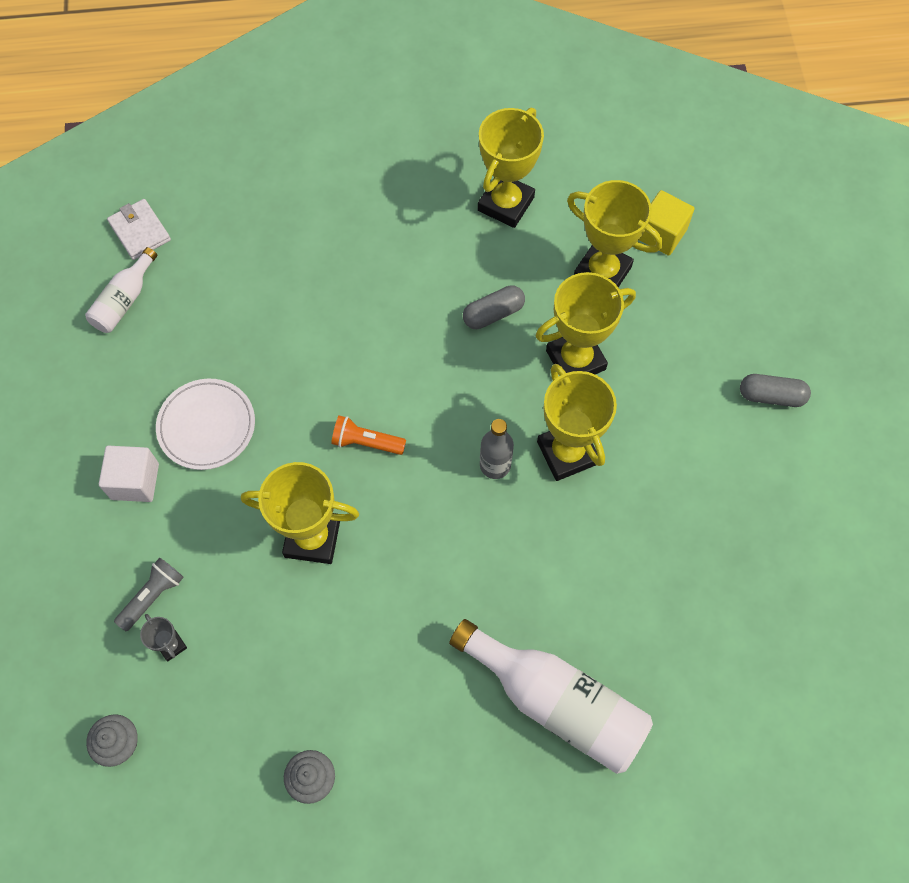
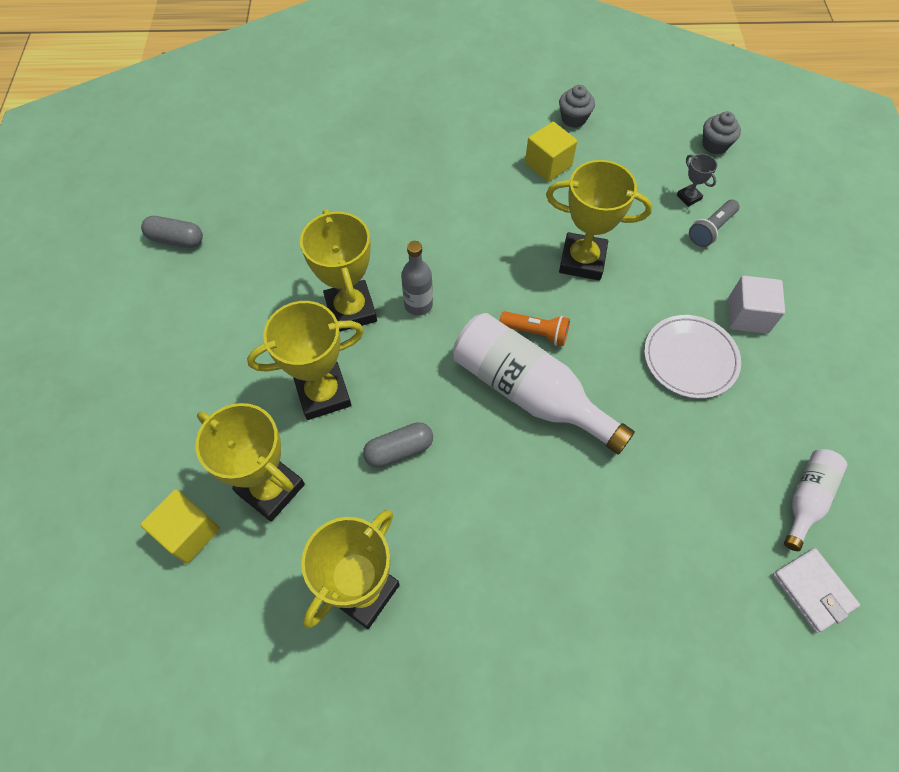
camera: 175 degrees left, 5 degrees down
white bottle [449,619,653,774] -> white bottle moved to [453,313,635,455]
grey capsule [740,374,811,407] -> grey capsule moved to [141,216,203,248]
none -> yellow cube [525,122,577,182]

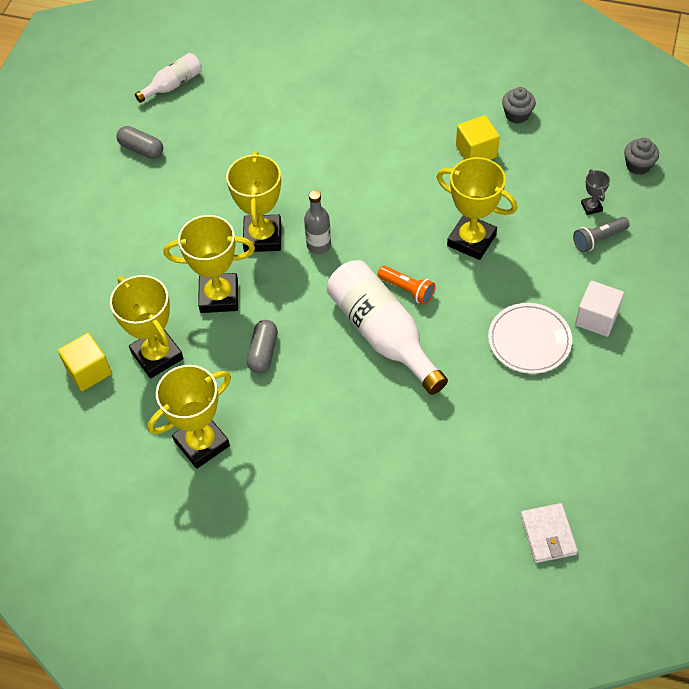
camera: 20 degrees right, 5 degrees down
grey capsule [363,422,433,468] -> grey capsule turned 75 degrees counterclockwise [247,320,278,373]
white bottle [784,449,847,551] -> white bottle moved to [135,53,202,103]

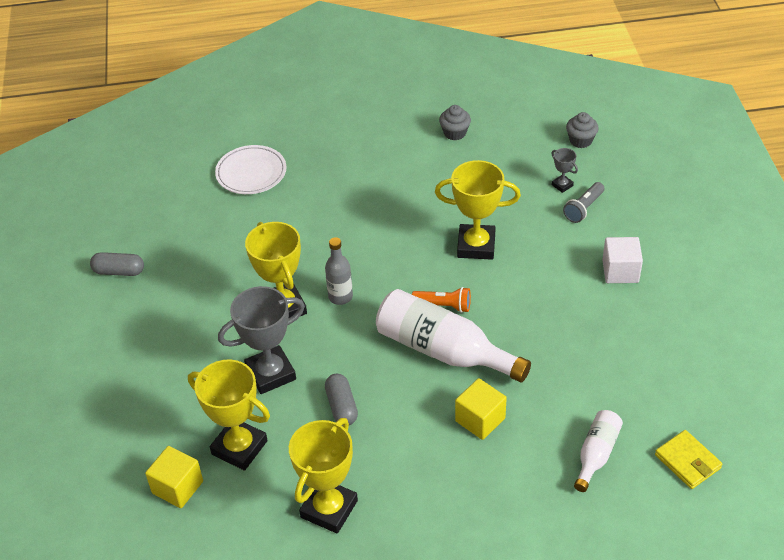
camera: 25 degrees left, 10 degrees down
white bottle [135,53,202,103] -> white bottle moved to [574,410,623,492]
yellow trophy [164,215,255,313] -> grey trophy [218,286,305,394]
yellow cube [456,115,500,160] -> yellow cube moved to [455,378,507,440]
white plate [488,303,572,374] -> white plate moved to [215,145,286,194]
white wallet [520,503,578,563] -> yellow wallet [655,430,722,489]

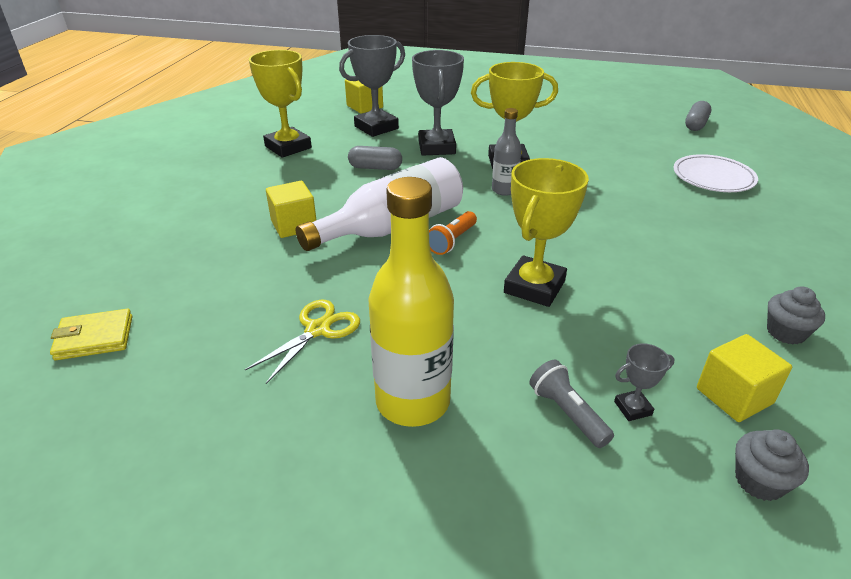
camera: 110 degrees right, 10 degrees down
grey capsule [90,252,144,276] -> grey capsule moved to [685,101,711,131]
yellow trophy [188,359,270,470] -> grey trophy [339,35,405,137]
white bottle [574,410,623,492] -> none
white cube [602,237,643,283] -> yellow bottle [368,177,454,427]
none -> yellow scissors [245,299,360,384]
none -> yellow cube [697,334,792,422]

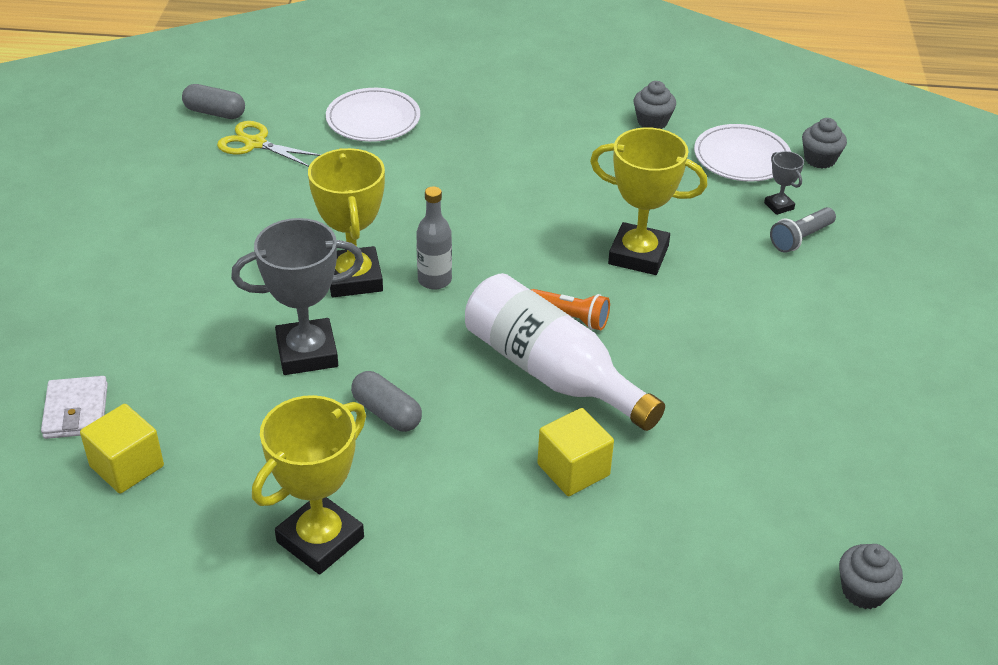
camera: 100 degrees left, 5 degrees up
yellow wallet [50,309,132,360] -> grey cupcake [839,544,903,609]
yellow scissors [245,299,360,384] -> yellow scissors moved to [217,121,320,167]
grey trophy [339,35,405,137] -> none
grey capsule [348,146,402,170] -> grey capsule turned 45 degrees counterclockwise [351,371,422,432]
yellow bottle [368,177,454,427] -> none
yellow cube [697,334,792,422] -> white plate [694,124,791,182]
none -> white wallet [41,376,108,439]

